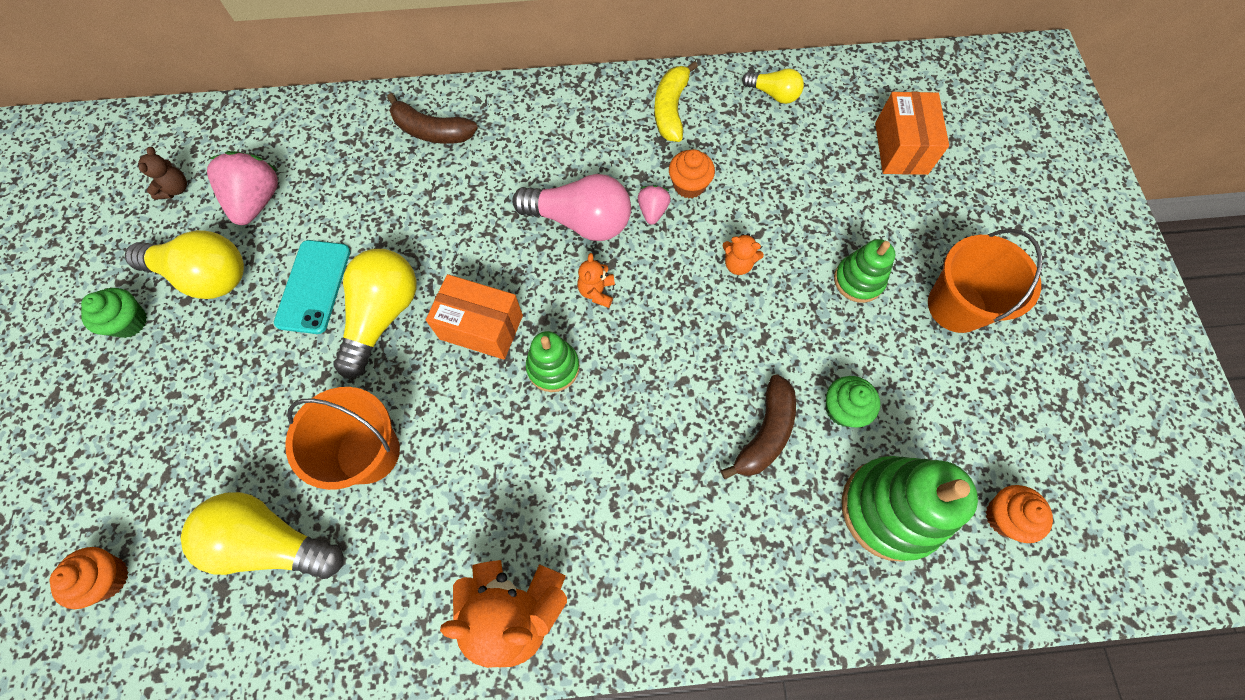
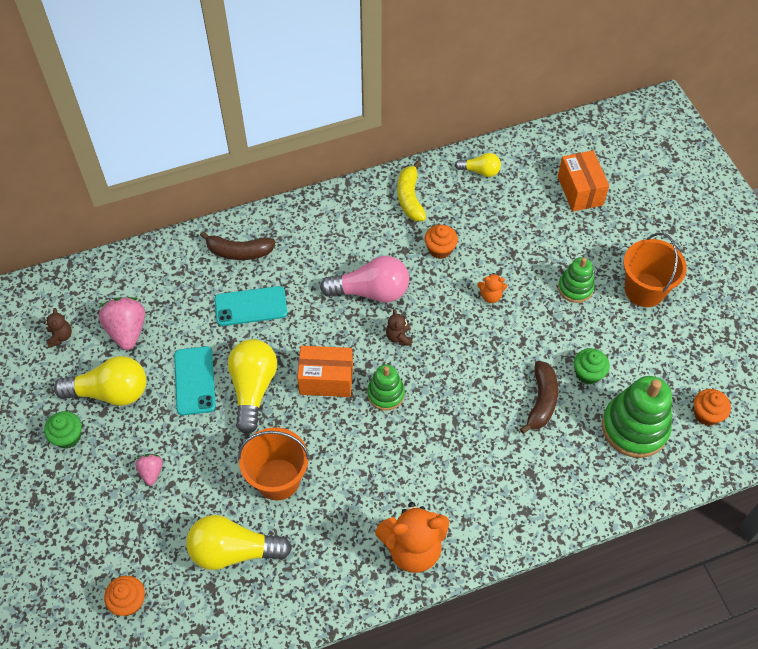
camera: 15 degrees left, 10 degrees down
orange teddy bear [578,253,615,308] -> brown teddy bear [386,309,412,346]
pink strawberry [638,185,671,225] -> pink strawberry moved to [135,454,163,485]
none -> turquoise phone [215,286,287,326]

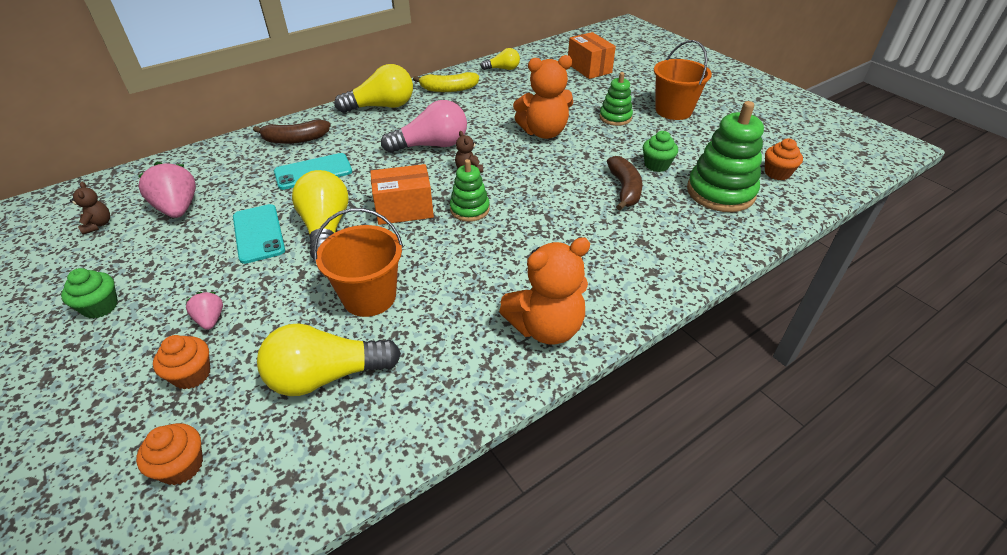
camera: 15 degrees left, 15 degrees down
yellow light bulb [54,356,146,406] -> yellow light bulb moved to [334,64,413,113]
yellow banana [397,160,426,221] -> yellow banana turned 75 degrees counterclockwise [413,72,479,92]
orange cupcake [425,225,458,259] -> orange cupcake moved to [153,335,210,389]
orange teddy bear [477,273,507,303] -> orange teddy bear [513,55,573,139], size x2.17

